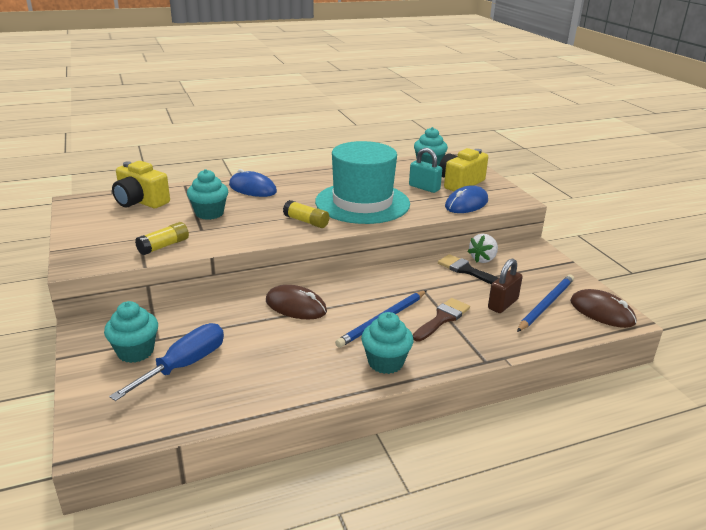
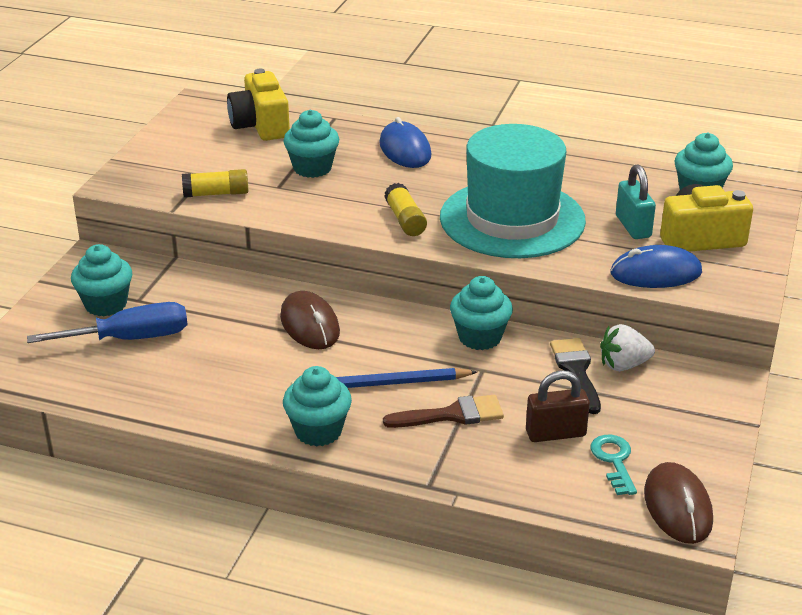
camera: 40 degrees right, 5 degrees up
blue pencil [517,275,574,332] -> turquoise key [590,435,637,495]
none -> turquoise cupcake [450,276,513,350]

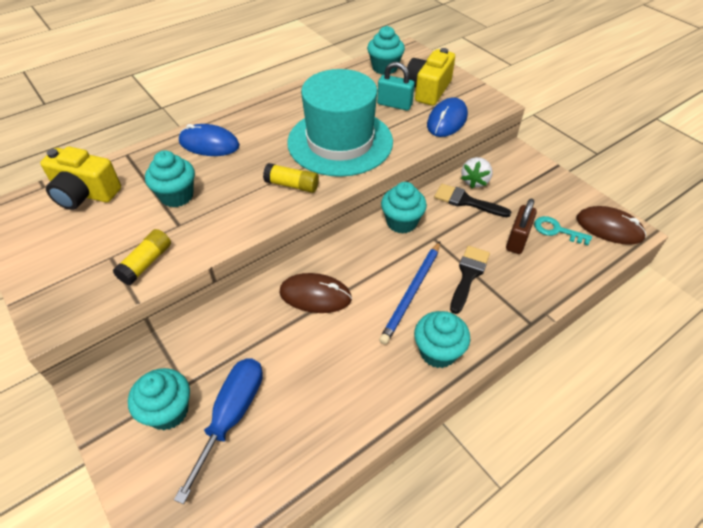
camera: 55 degrees left, 15 degrees up
brown brush [383,395,504,428] -> black brush [450,246,490,314]

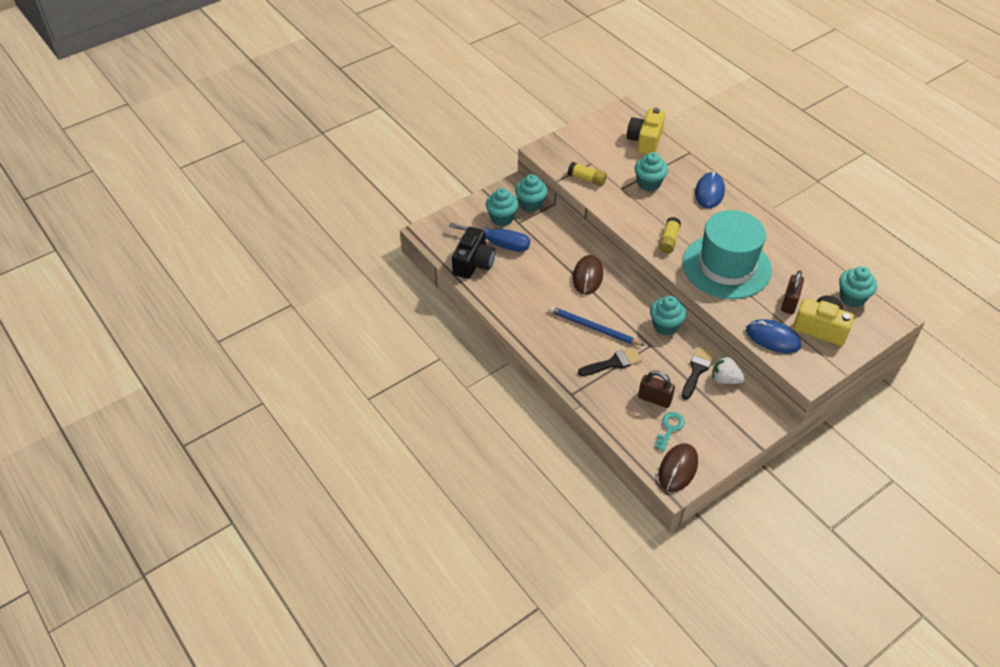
camera: 90 degrees right, 0 degrees up
turquoise padlock [377,62,415,111] -> brown padlock [781,270,804,314]
turquoise cupcake [414,311,470,368] -> turquoise cupcake moved to [515,174,548,212]
black brush [450,246,490,314] -> black brush turned 45 degrees counterclockwise [578,347,642,376]
none -> black camera [452,227,495,279]

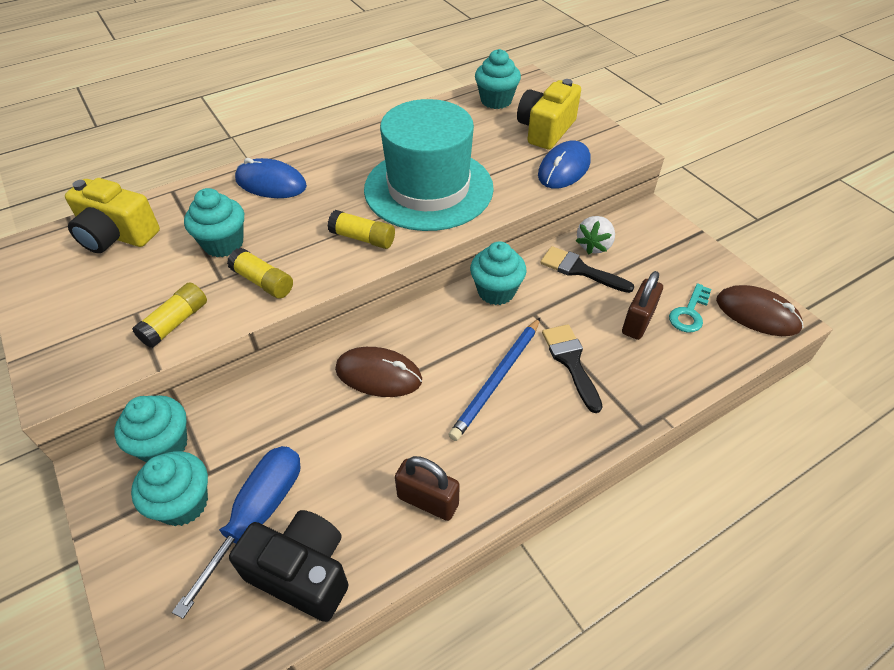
camera: 85 degrees left, 0 degrees up
turquoise key [654,412,685,451] -> turquoise key turned 90 degrees counterclockwise [669,283,712,332]
brown padlock [781,270,804,314] -> brown padlock moved to [395,456,460,521]
none -> yellow glue stick [227,248,293,299]

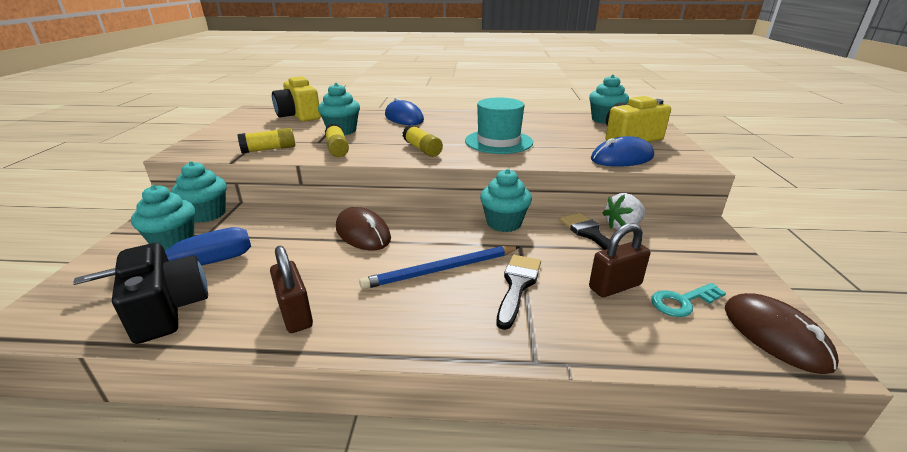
camera: 35 degrees right, 20 degrees down
turquoise hat [364,99,494,231] -> turquoise hat [465,98,533,154], size x0.64

